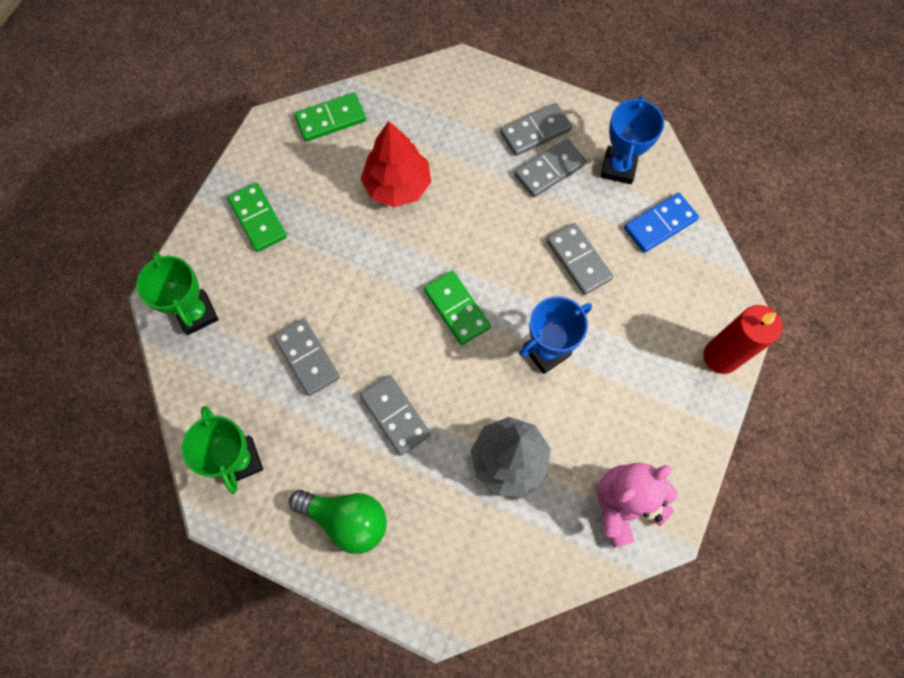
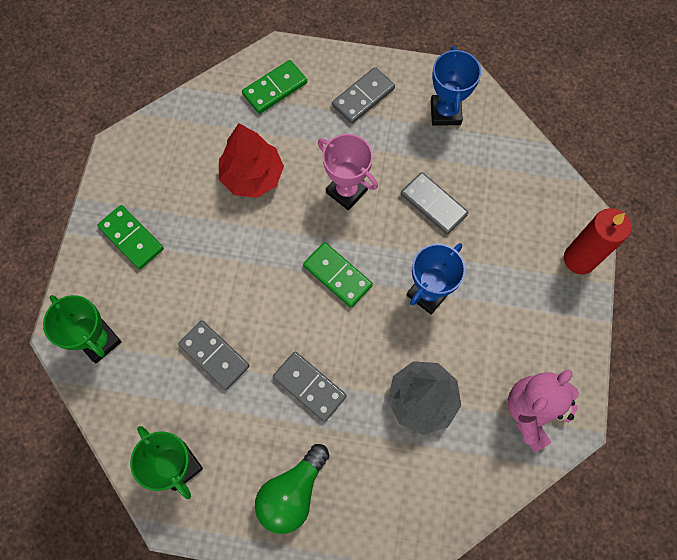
camera: 15 degrees left, 0 degrees up
green light bulb [289,490,387,554] -> green light bulb turned 120 degrees clockwise [255,444,329,534]
green domino [294,93,366,141] -> green domino moved to [242,60,307,114]
grey domino [515,139,587,197] -> none
blue domino [624,193,699,253] -> none
none -> pink trophy [318,134,378,210]

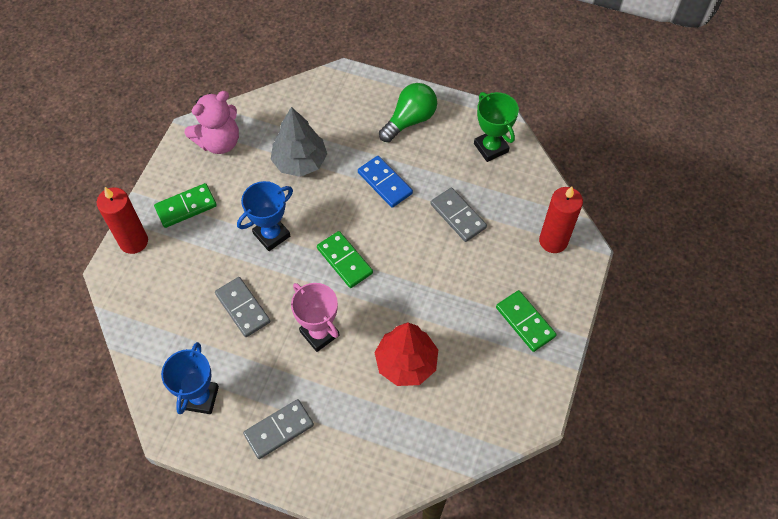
camera: 170 degrees left, 10 degrees down
green trophy [43,295,122,363] -> red candle [539,187,583,253]
green domino [242,60,307,114] -> green domino moved to [154,183,217,228]
grey domino [273,351,347,422] -> blue domino [358,156,413,208]

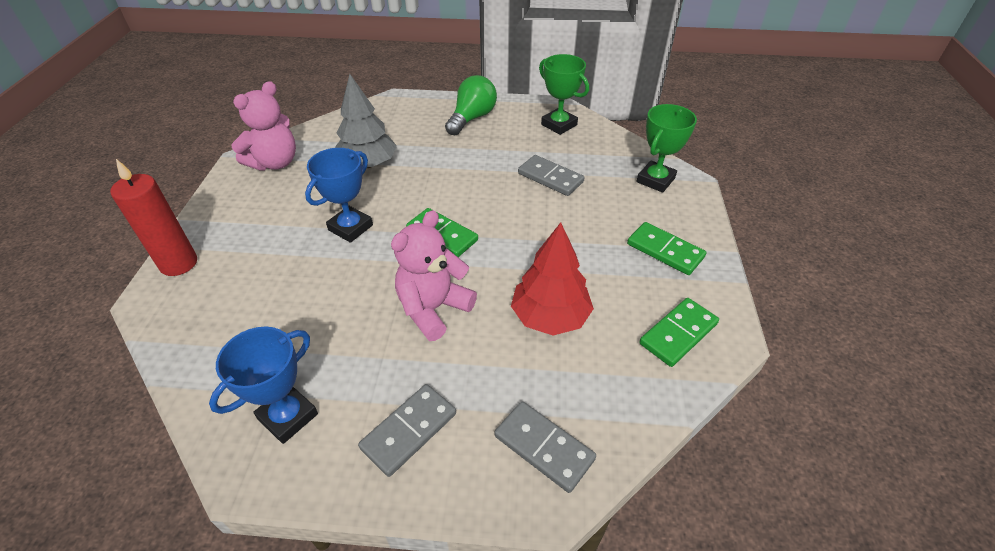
camera: 15 degrees left, 15 degrees down
green domino [154,183,217,228] -> green domino moved to [639,298,719,367]
blue trophy [161,342,219,414] -> blue trophy turned 45 degrees clockwise [209,327,318,444]
grey domino [215,277,270,337] -> grey domino moved to [494,401,596,493]
pink trophy [291,283,339,352] -> pink teddy bear [391,210,477,341]
blue domino [358,156,413,208] -> none
red candle [539,187,583,253] -> green trophy [636,104,697,193]

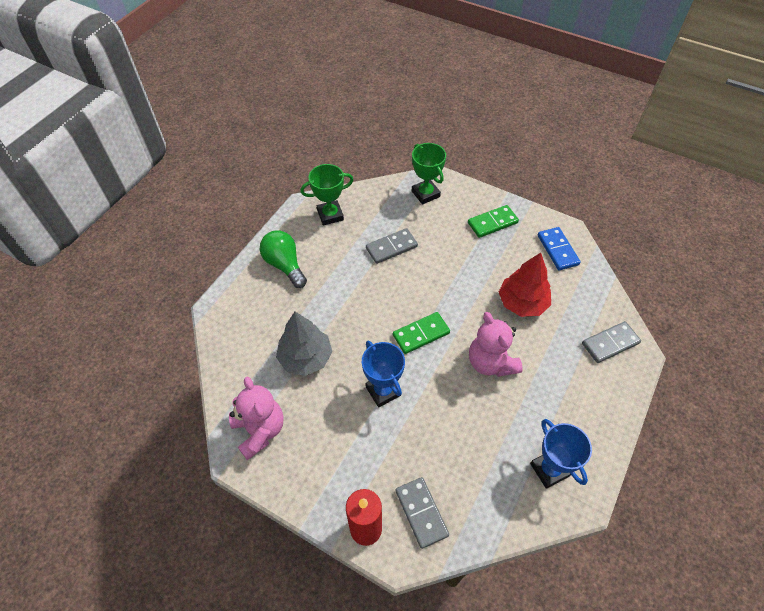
camera: 65 degrees left, 10 degrees up
grey domino [358,384,456,477] -> grey domino moved to [396,477,449,549]
green domino [639,298,719,367] -> blue domino [538,227,581,270]

